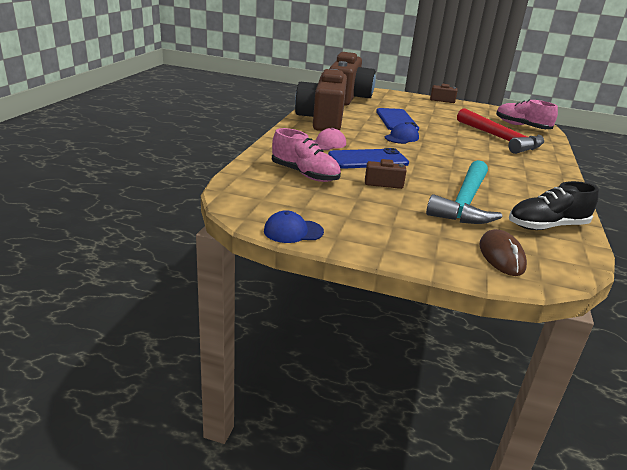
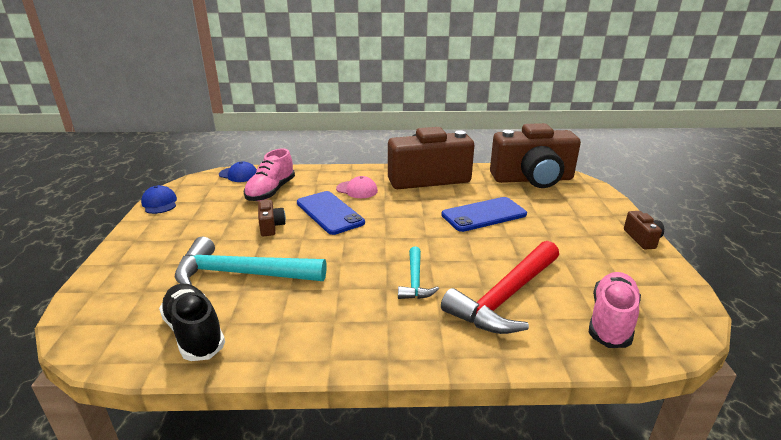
camera: 75 degrees right, 0 degrees up
blue cap [385,122,419,144] -> blue cap moved to [219,162,257,182]
brown mouse [479,229,527,276] -> none
none -> turquoise hammer [398,247,439,299]

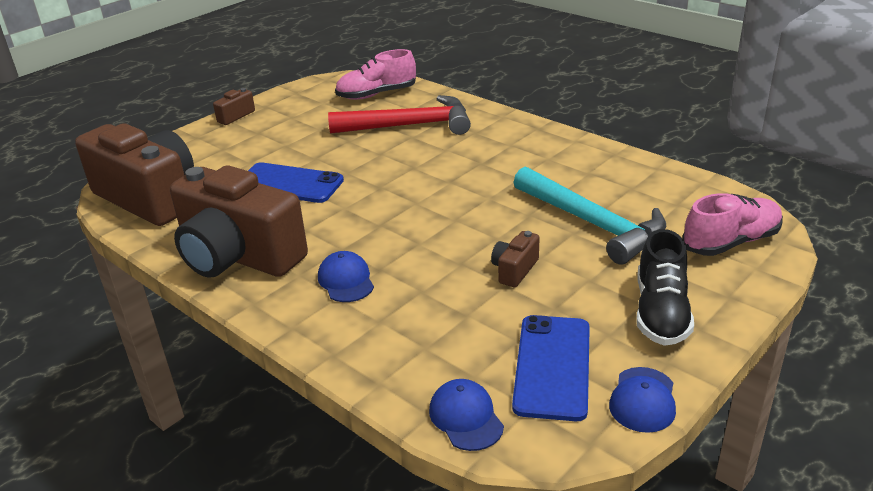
camera: 135 degrees left, 5 degrees up
black shoe [159,284,225,361] -> black shoe moved to [636,229,694,346]
pink shoe [244,148,295,201] -> pink shoe moved to [682,193,783,256]
blue phone [297,191,365,235] -> blue phone moved to [512,315,590,421]
pink cap [336,176,378,198] -> blue cap [318,251,374,302]
turquoise hammer [398,247,439,299] -> none

